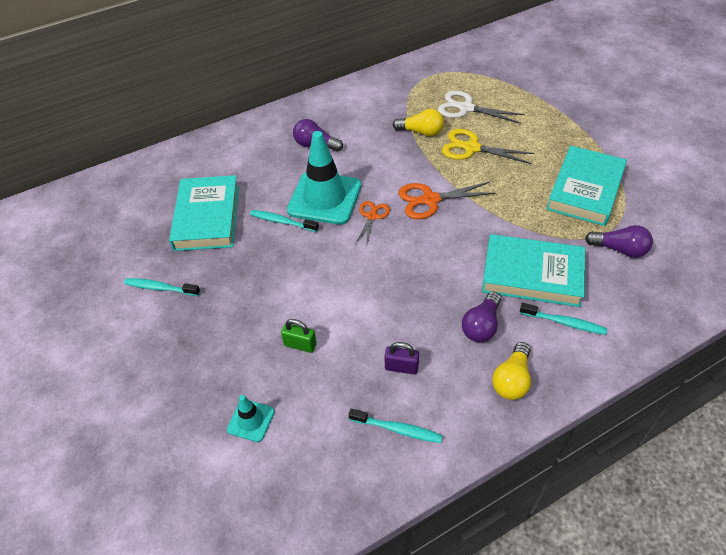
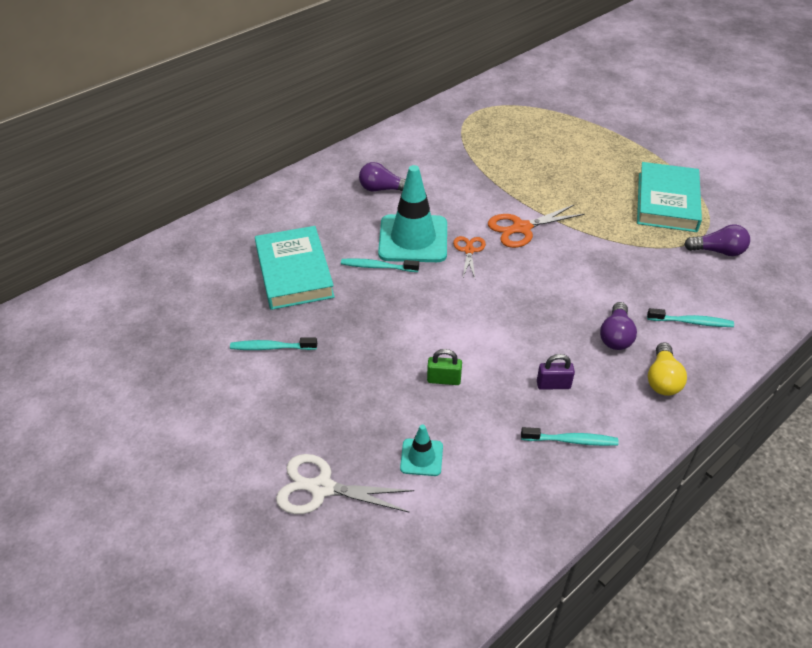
camera: 15 degrees left, 5 degrees down
yellow light bulb [393,109,444,136] -> none
white scissors [438,91,525,124] -> white scissors moved to [276,454,414,514]
yellow scissors [442,129,535,164] -> none
turquoise book [482,234,585,307] -> none

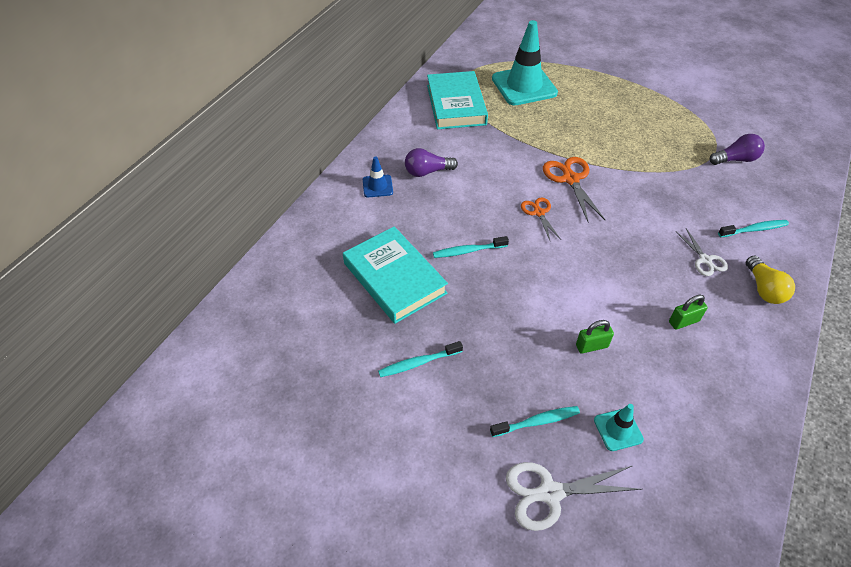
camera: 20 degrees left, 5 degrees up
turquoise traffic cone [378,165,447,262] -> turquoise traffic cone moved to [492,20,558,105]
orange scissors [488,204,585,248] -> orange scissors turned 120 degrees clockwise [543,157,605,222]
turquoise toothbrush [521,427,619,446] -> turquoise toothbrush moved to [490,406,580,437]
purple padlock [537,354,575,390] -> green padlock [669,294,708,330]
purple light bulb [600,302,637,350] -> white scissors [676,228,728,276]
turquoise book [637,162,702,232] -> turquoise book moved to [427,71,488,129]
none -> blue traffic cone [363,157,393,197]

